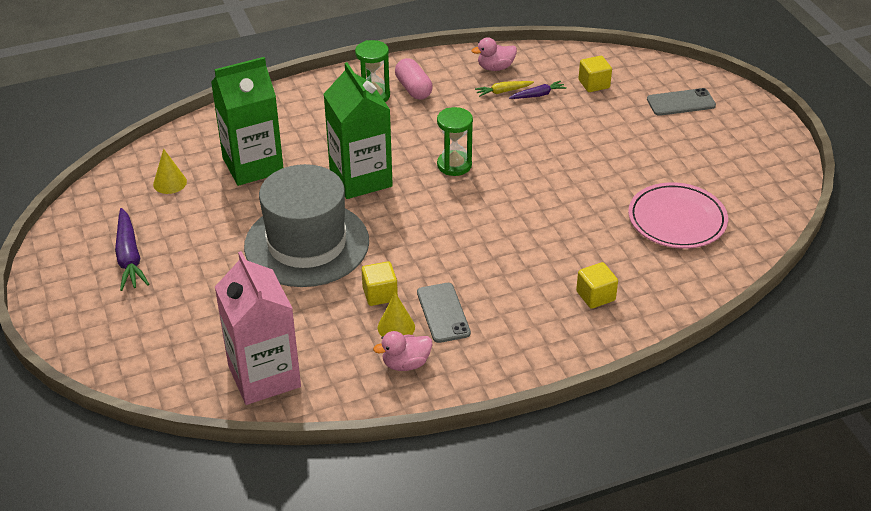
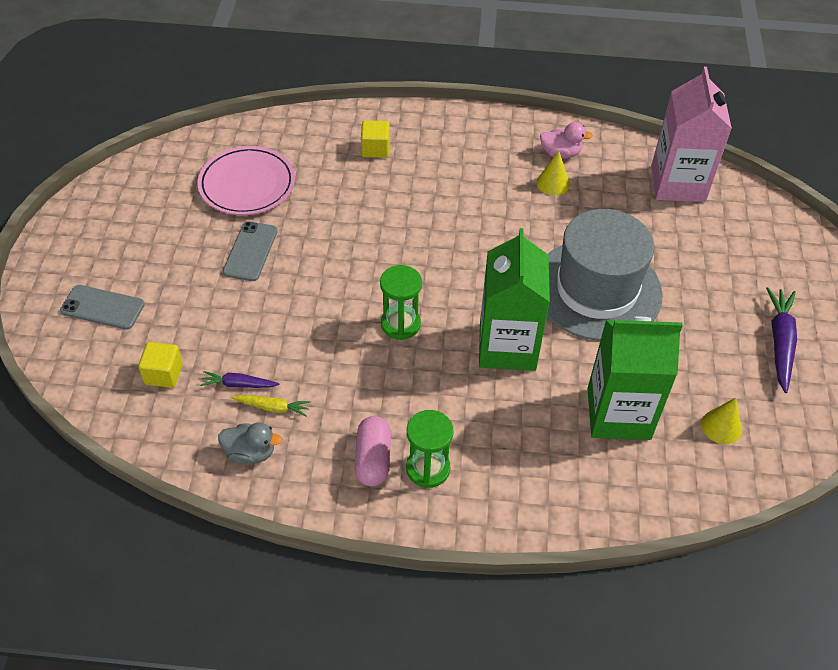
camera: 155 degrees left, 10 degrees up
yellow cube [362,262,398,306] -> none
grey phone [417,283,471,343] -> grey phone moved to [223,221,278,281]
pink duck [472,37,517,71] -> grey duck [218,422,282,464]

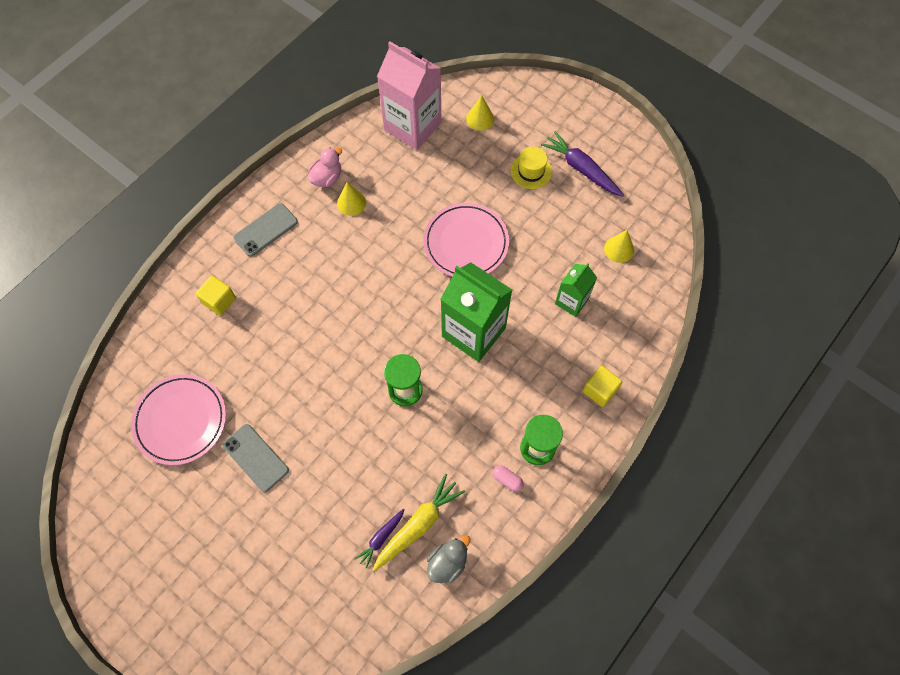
camera: 55 degrees left, 15 degrees up
grey phone [60,285,145,330] -> grey phone moved to [234,203,298,257]
yellow cube [138,342,183,388] -> yellow cube moved to [583,366,622,407]
yellow carrot [231,395,310,416] -> yellow carrot [373,474,465,571], size x1.74
pink capsule [354,416,391,486] -> pink capsule [493,465,524,492], size x0.56
grey hat [547,209,663,341] -> pink plate [423,203,509,277]
green carton [587,316,683,440] -> green carton [555,263,597,317], size x0.55
none -> yellow cone [466,95,494,131]
none -> yellow hat [511,146,552,189]

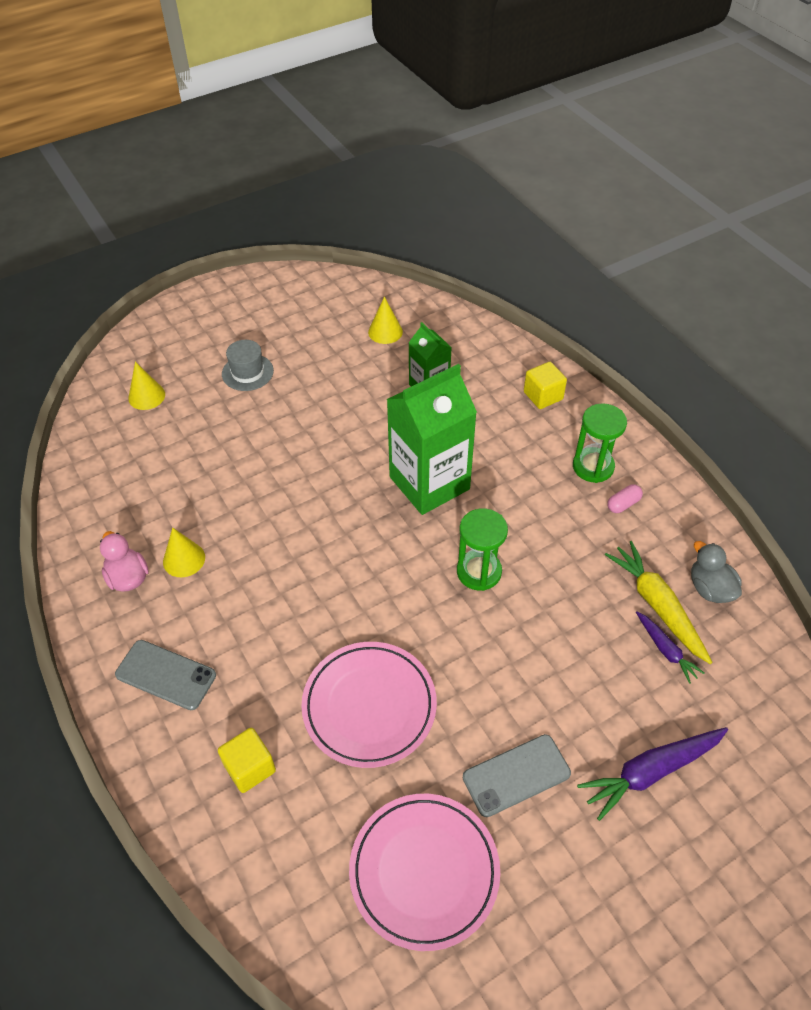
camera: 70 degrees left, 15 degrees down
grey phone [234,203,298,257] -> grey phone turned 45 degrees counterclockwise [115,640,216,710]
pink carton [377,41,442,150] -> none
pink plate [423,203,509,277] -> pink plate moved to [301,642,437,768]
yellow hat [511,146,552,189] -> grey hat [222,340,274,391]
purple carrot [541,131,624,197] -> purple carrot moved to [577,727,728,821]

